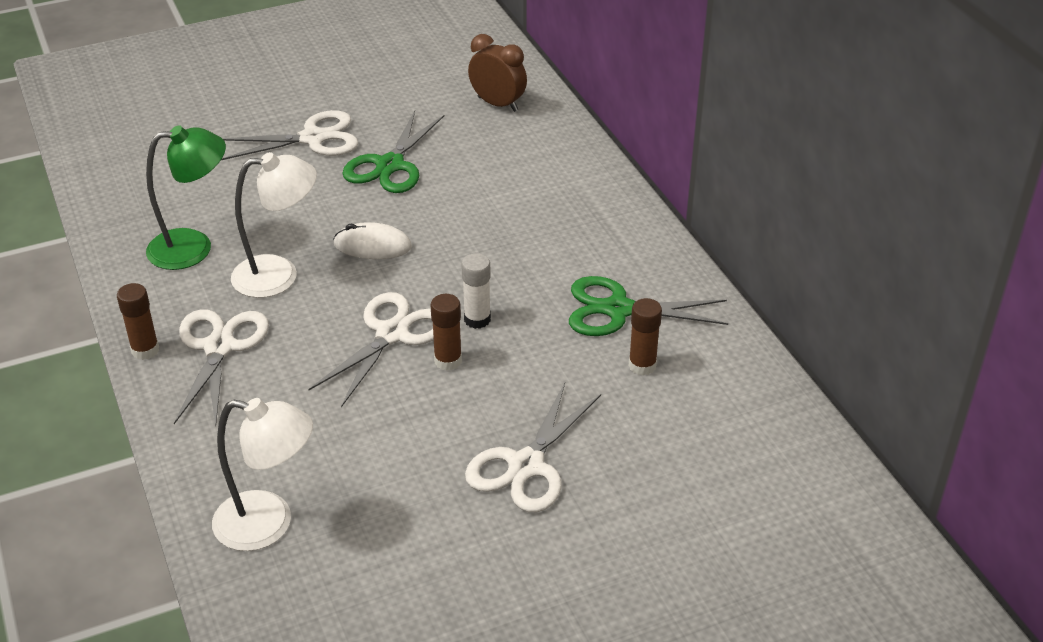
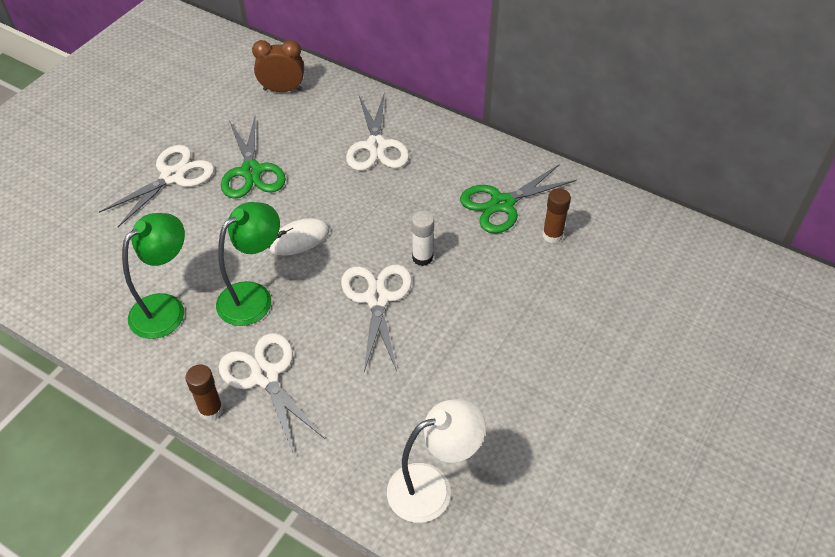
camera: 35 degrees left, 10 degrees up
white lamp [231,152,317,298] -> green lamp [216,202,280,326]
brown glue stick [431,294,462,371] -> none
white scissors [465,383,601,512] -> white scissors moved to [346,95,409,171]

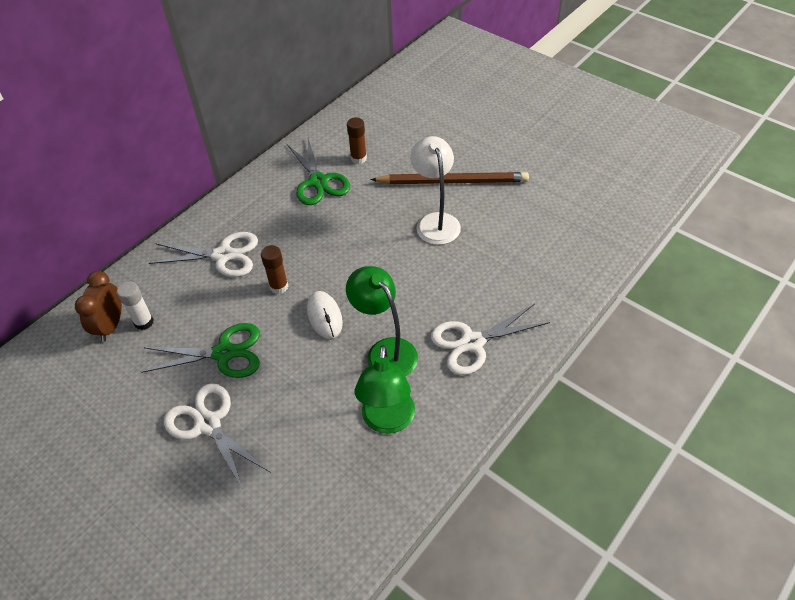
camera: 80 degrees left, 0 degrees up
green lamp [122,213,185,339] -> green lamp turned 135 degrees counterclockwise [355,345,415,434]
brown glue stick [185,365,223,421] -> brown glue stick moved to [261,245,288,294]
white scissors [341,265,412,372] -> none
white lamp [387,399,486,523] -> white lamp moved to [410,136,461,245]
white glue stick [412,211,434,266] -> white glue stick moved to [117,281,154,330]
none -> brown pencil [370,172,529,184]

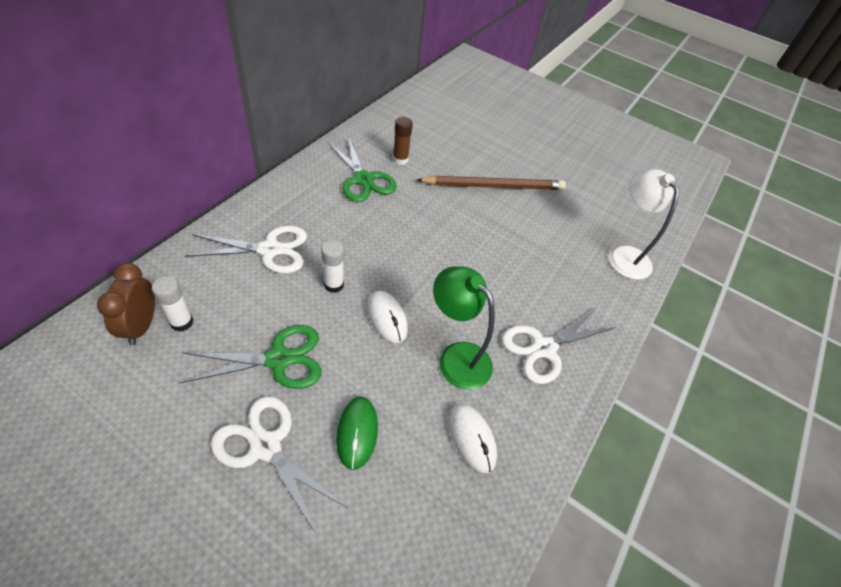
camera: 15 degrees left, 0 degrees up
brown glue stick [261,245,288,294] -> white glue stick [321,240,344,293]
green lamp [355,345,415,434] -> white mouse [449,404,497,473]
white lamp [410,136,461,245] -> white lamp moved to [609,169,679,280]
none -> green mouse [336,396,378,470]

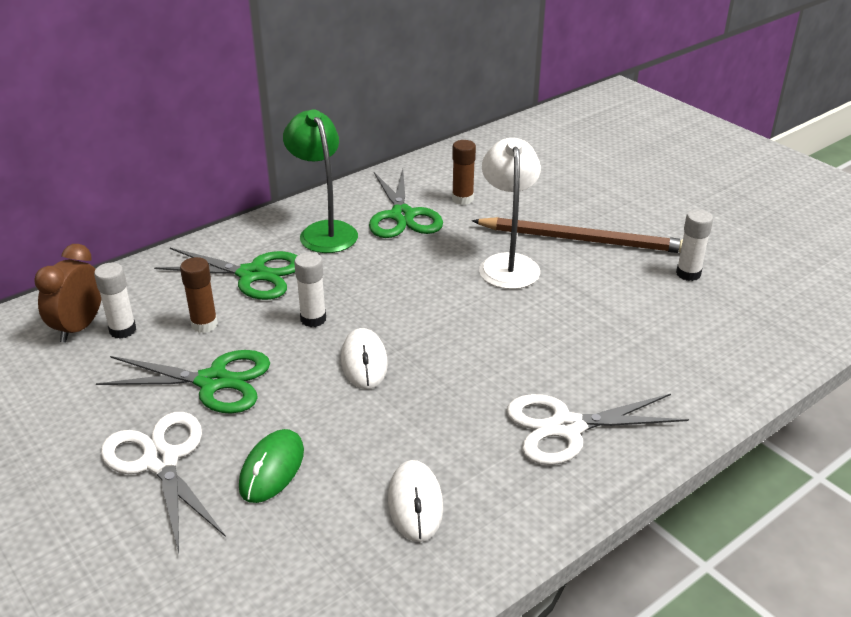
camera: 25 degrees right, 15 degrees down
white scissors [185,226,307,273] -> green scissors [154,248,298,300]
green lamp [433,266,495,390] -> green lamp moved to [283,109,358,253]
white lamp [609,169,679,280] -> white lamp moved to [479,138,541,289]
none -> brown glue stick [180,257,218,333]
none -> white glue stick [676,209,713,281]

